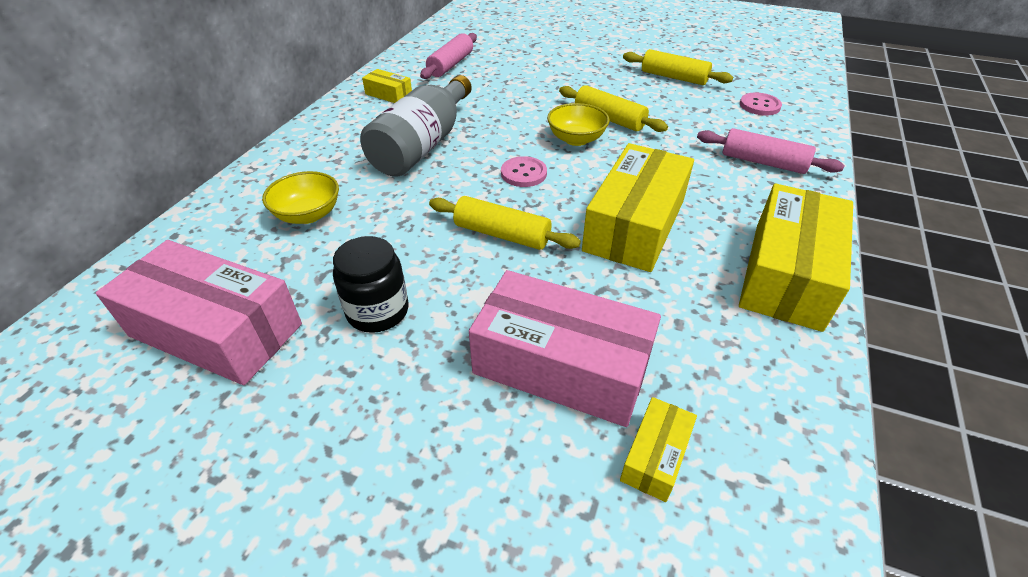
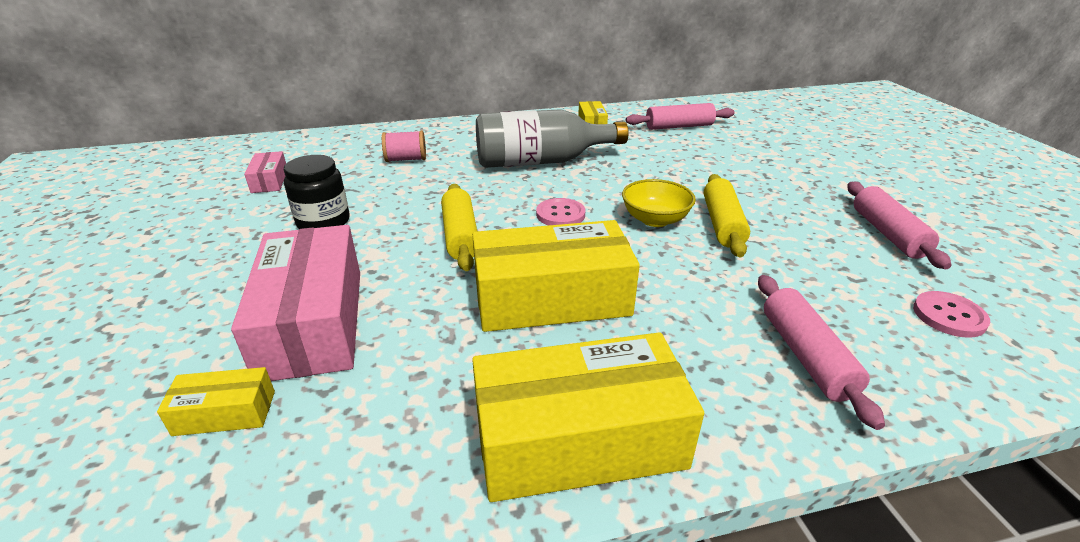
camera: 55 degrees right, 10 degrees down
pink box [96,240,302,385] -> pink box [244,151,286,193], size x0.46
yellow bowl [262,171,339,224] -> pink spool [382,130,426,162]
yellow rolling pin [623,49,733,85] -> pink rolling pin [847,182,951,269]

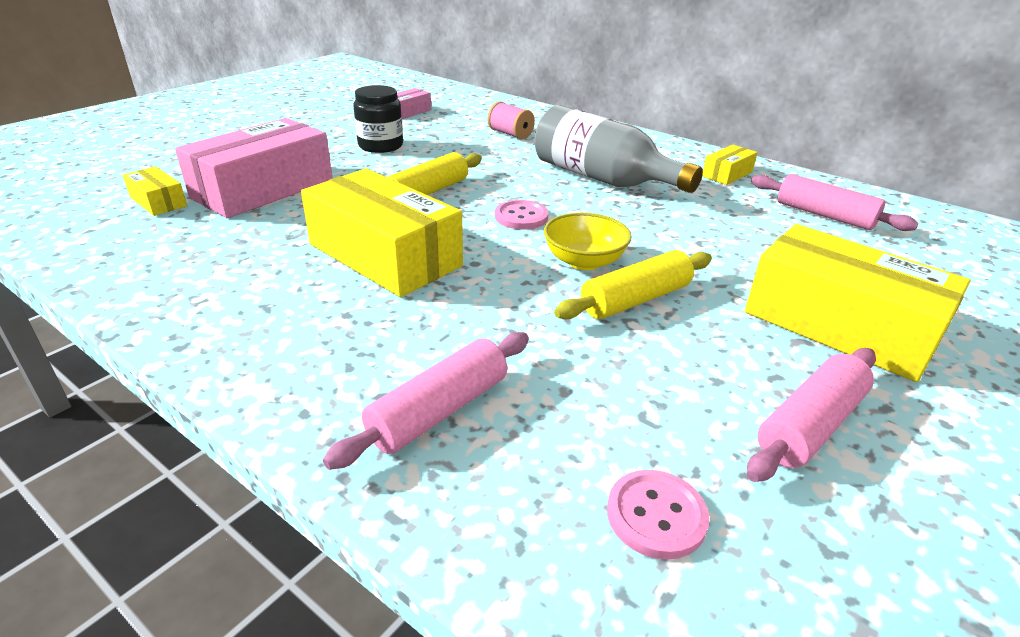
camera: 50 degrees right, 0 degrees up
yellow box [472,332,704,502] -> yellow box moved to [745,224,970,382]

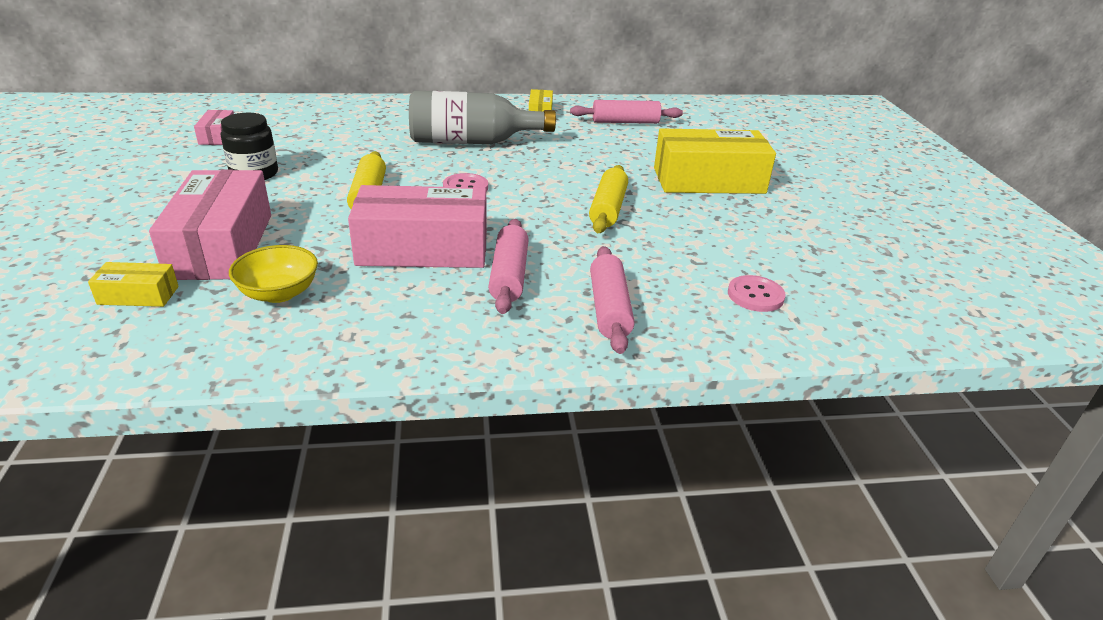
camera: 45 degrees left, 0 degrees up
yellow box [301,168,463,297] -> pink box [348,185,487,268]
pink spool [487,101,535,140] -> none
yellow bowl [544,213,632,270] -> yellow bowl moved to [229,245,318,303]
pink rolling pin [747,348,876,482] -> pink rolling pin moved to [488,219,529,314]

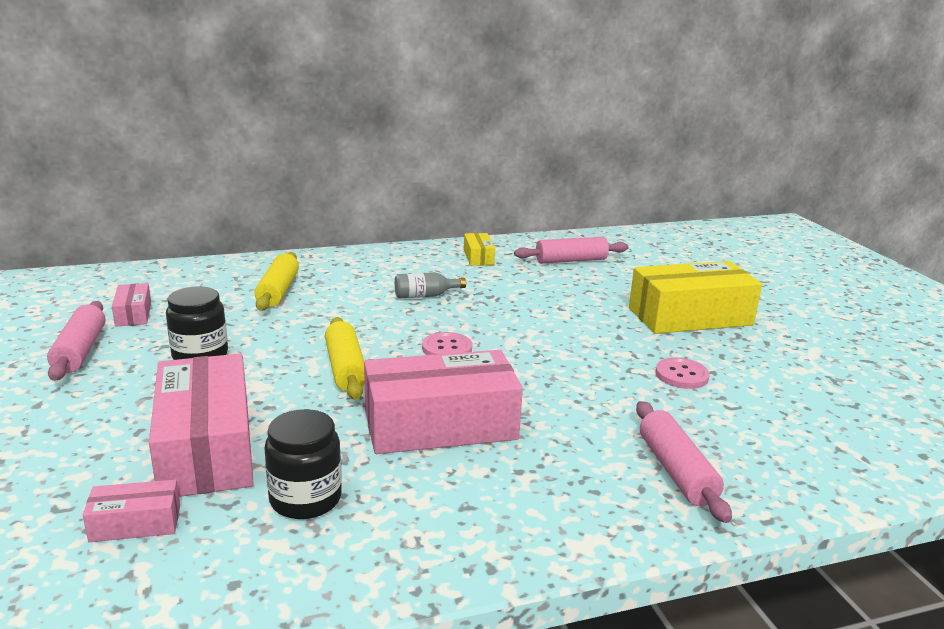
camera: 10 degrees left, 10 degrees down
yellow box [88,262,179,307] -> pink box [83,479,180,542]
yellow bowl [229,245,318,303] -> black jar [264,409,342,519]
grey bottle [409,91,556,144] -> grey bottle [395,272,466,299], size x0.45
pink rolling pin [488,219,529,314] -> pink rolling pin moved to [47,301,105,381]
yellow rolling pin [589,165,628,233] -> yellow rolling pin moved to [254,252,299,311]
pink button [728,275,786,312] -> pink button moved to [655,358,710,389]

